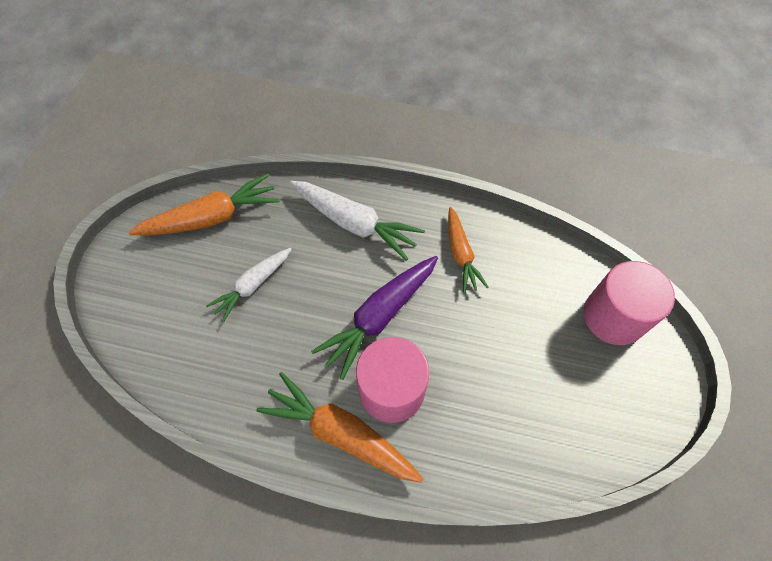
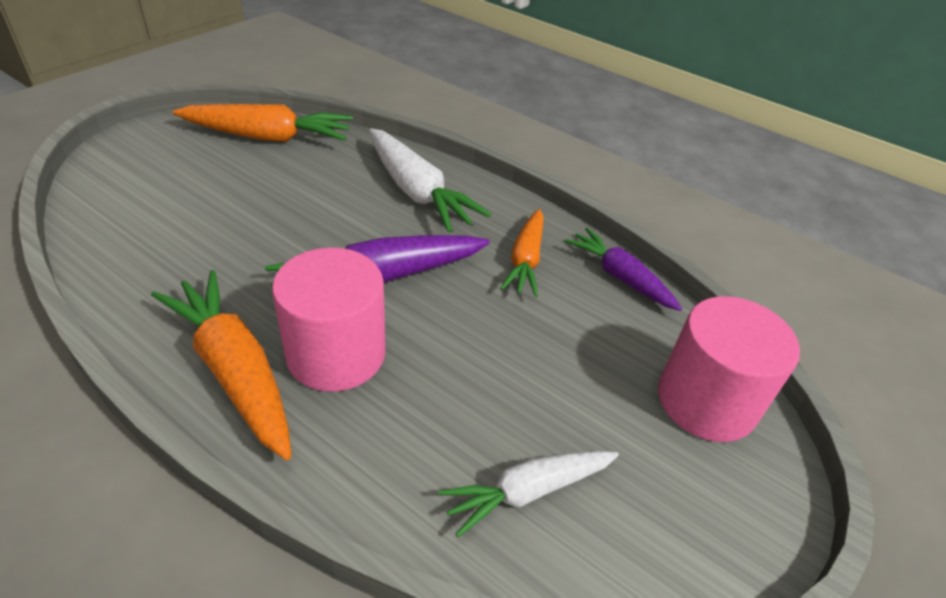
camera: 20 degrees right, 20 degrees down
white carrot [206,248,291,322] -> white carrot moved to [438,451,619,537]
none -> purple carrot [565,228,682,311]

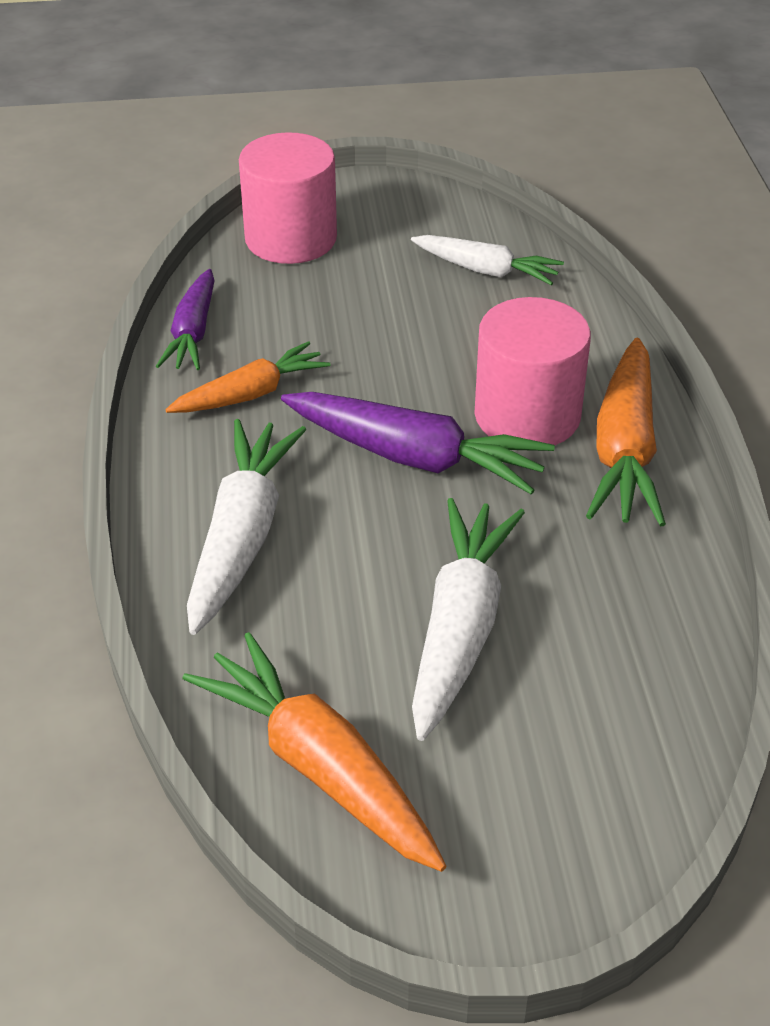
camera: 130 degrees left, 0 degrees up
none -> white carrot [412,498,525,741]

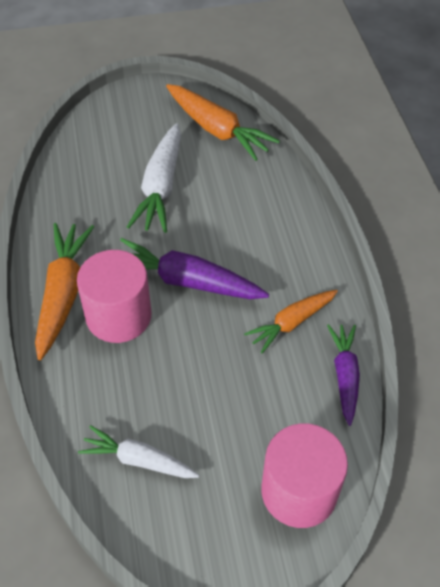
camera: 175 degrees right, 10 degrees up
white carrot [187,419,306,635] -> none

